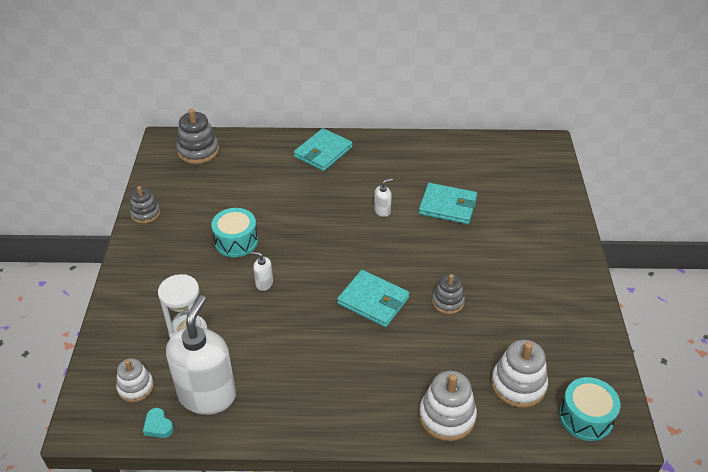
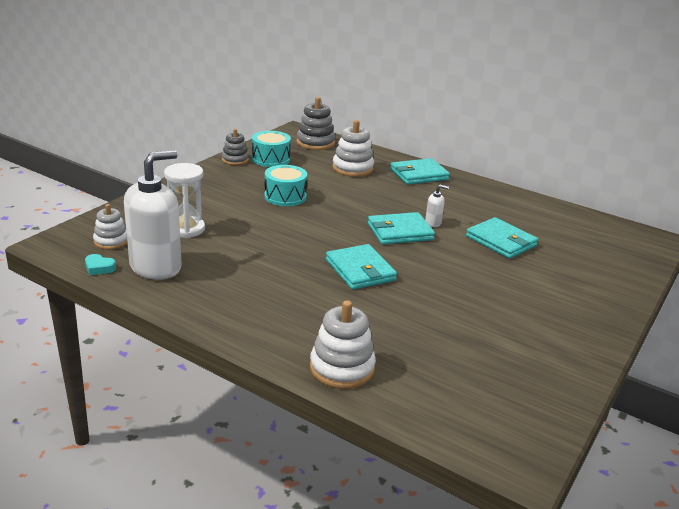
camera: 30 degrees right, 15 degrees down
turquoise heart [143,408,174,438] -> turquoise heart turned 60 degrees counterclockwise [85,254,116,275]
white soap dispenser [250,252,273,291] -> none
grey stacking toy [432,274,465,314] -> none
white stacking toy [491,340,548,408] -> white stacking toy moved to [333,120,374,177]
turquoise drum [559,377,621,441] -> turquoise drum moved to [252,131,291,167]
none -> turquoise wallet [368,212,435,245]

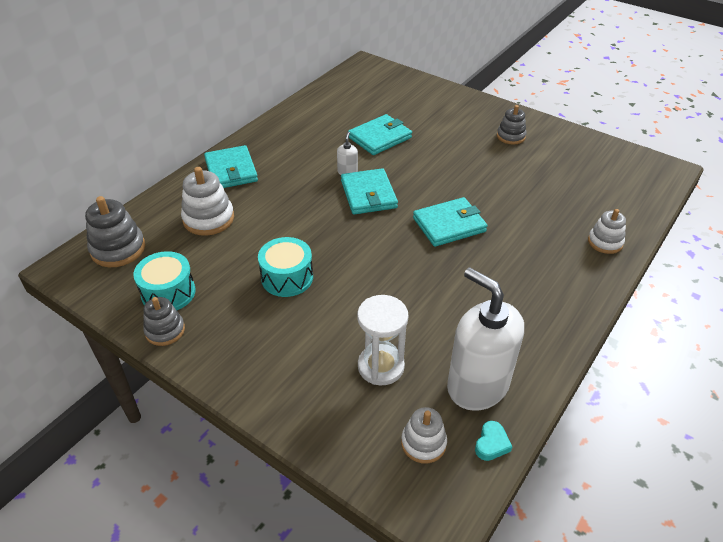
camera: 85 degrees left, 15 degrees up
white stacking toy [310,300,376,389] -> white stacking toy [588,209,626,254], size x0.65
none -> grey stacking toy [497,105,527,145]

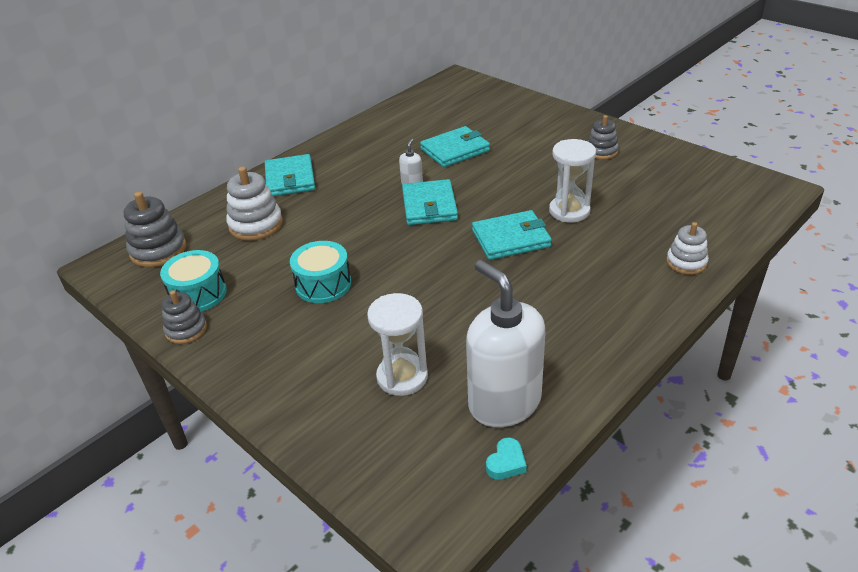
camera: 10 degrees right, 5 degrees down
white stacking toy [401,407,447,463] -> none
none -> white hourglass [549,139,596,223]

